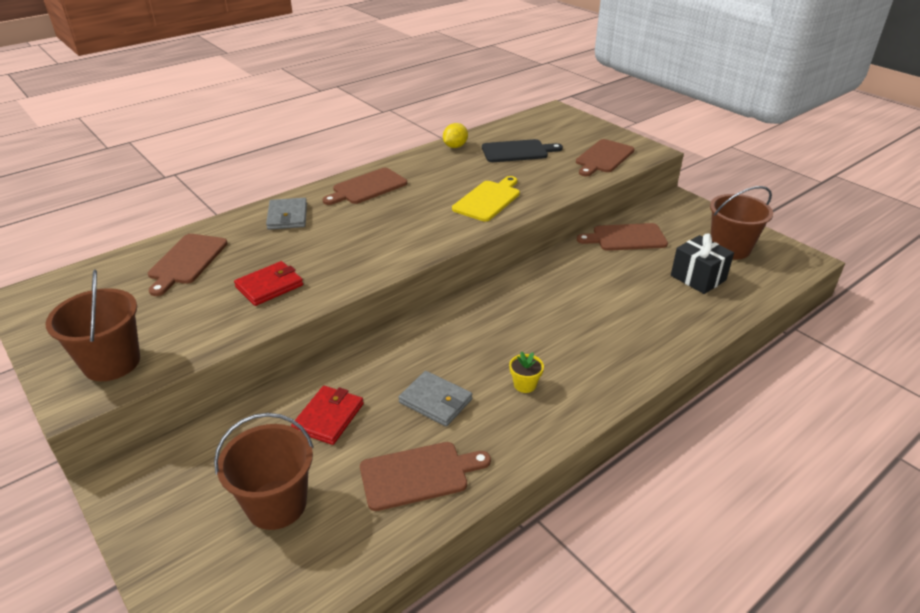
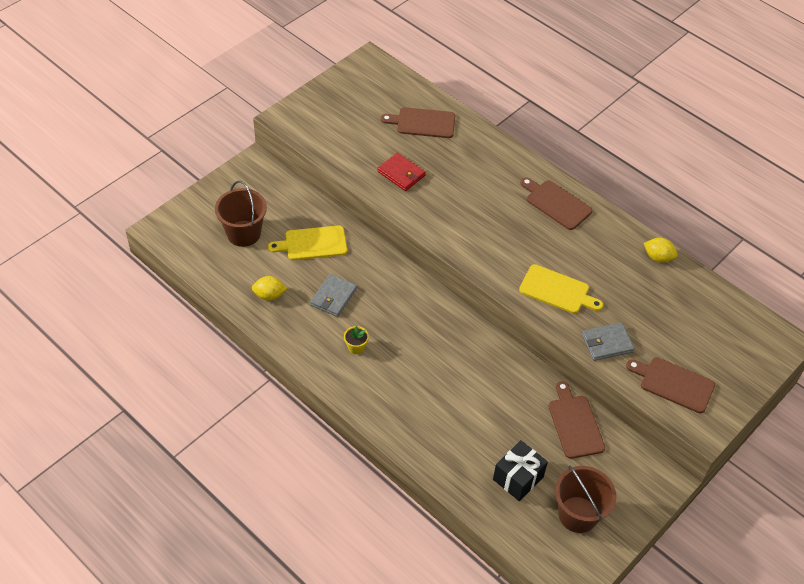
camera: 80 degrees right, 15 degrees up
brown bucket [45,270,140,381] -> none
grey wallet [266,198,307,230] -> grey wallet moved to [582,322,635,361]
red wallet [291,386,364,445] -> yellow cutting board [268,225,347,260]
brown cutting board [360,442,491,511] -> yellow lemon [252,276,287,301]
black cutting board [482,139,563,162] -> none

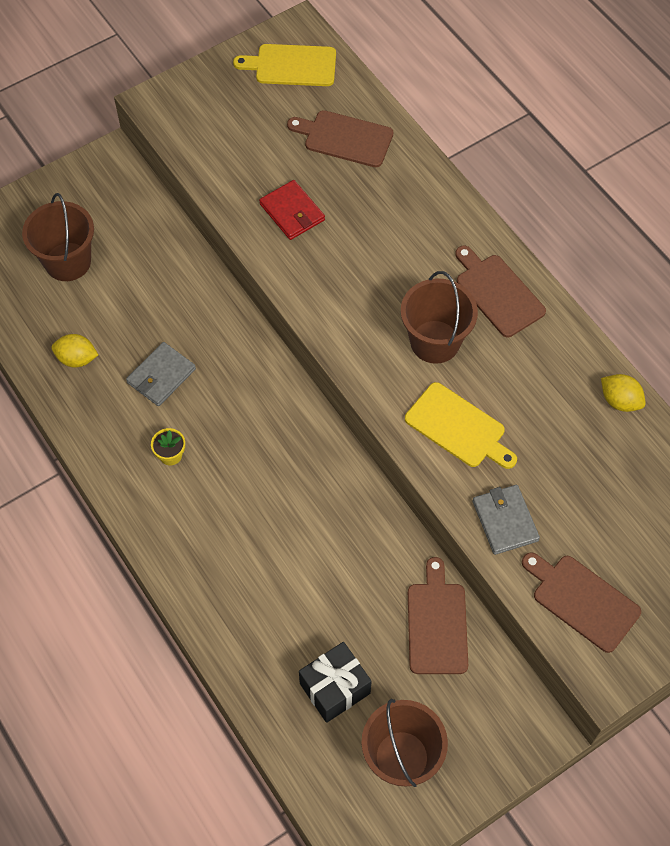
camera: 15 degrees right, 10 degrees up
yellow cutting board [268,225,347,260] -> yellow cutting board moved to [233,44,336,86]
grey wallet [582,322,635,361] -> grey wallet turned 75 degrees clockwise [472,485,540,555]
none -> brown bucket [401,271,478,364]

